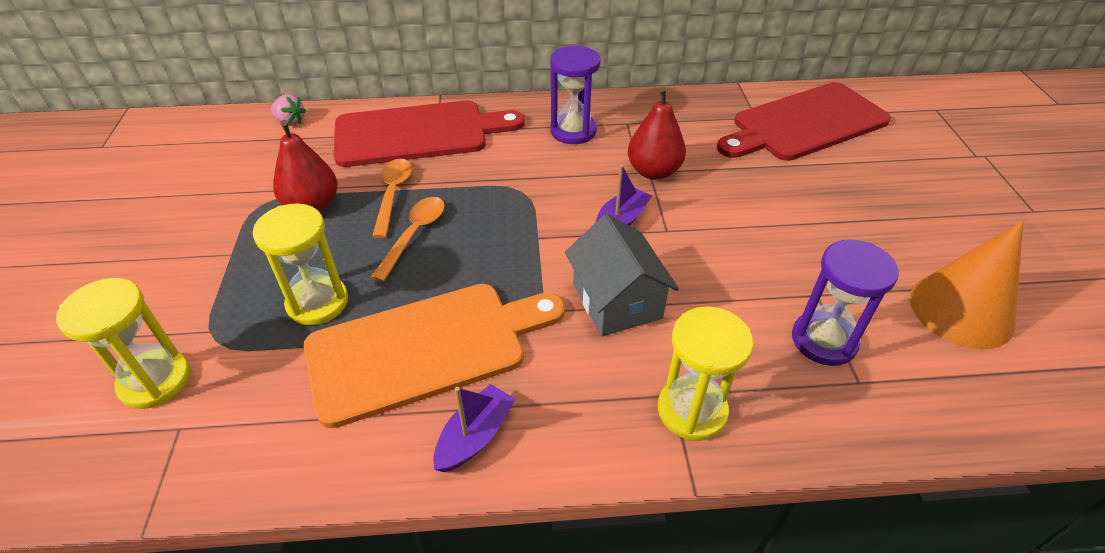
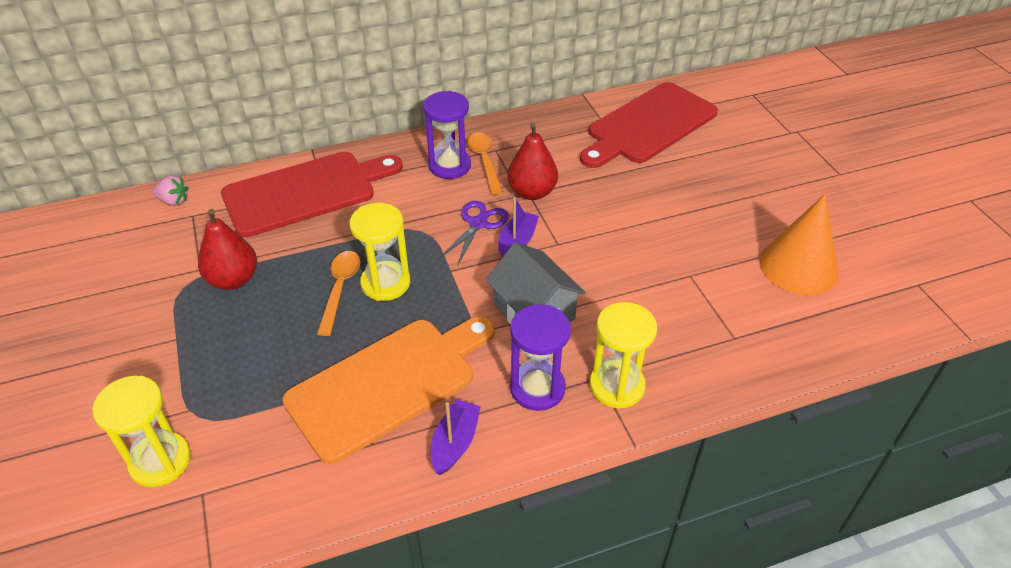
camera: 15 degrees left, 0 degrees up
yellow hourglass [253,203,348,325] -> yellow hourglass moved to [350,203,410,301]
orange spoon [372,159,412,238] -> orange spoon moved to [468,132,503,195]
purple hourglass [792,239,899,366] -> purple hourglass moved to [510,304,571,411]
none -> purple scissors [439,201,509,264]

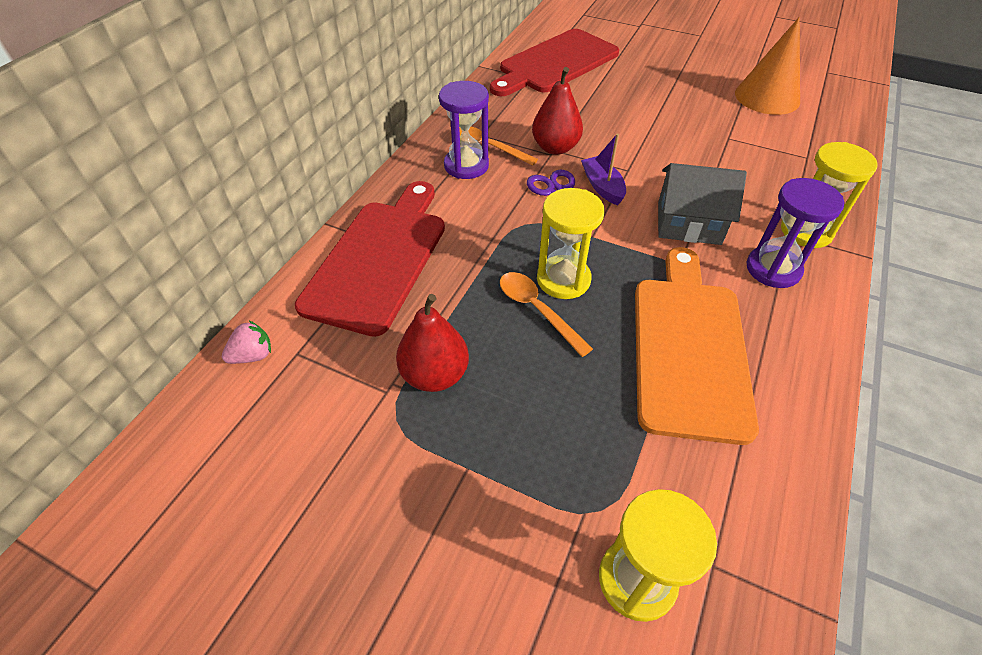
camera: 45 degrees left, 5 degrees up
purple boat [431,399,481,475] -> none
red cutting board [580,82,718,168] -> red cutting board turned 45 degrees clockwise [490,29,619,96]

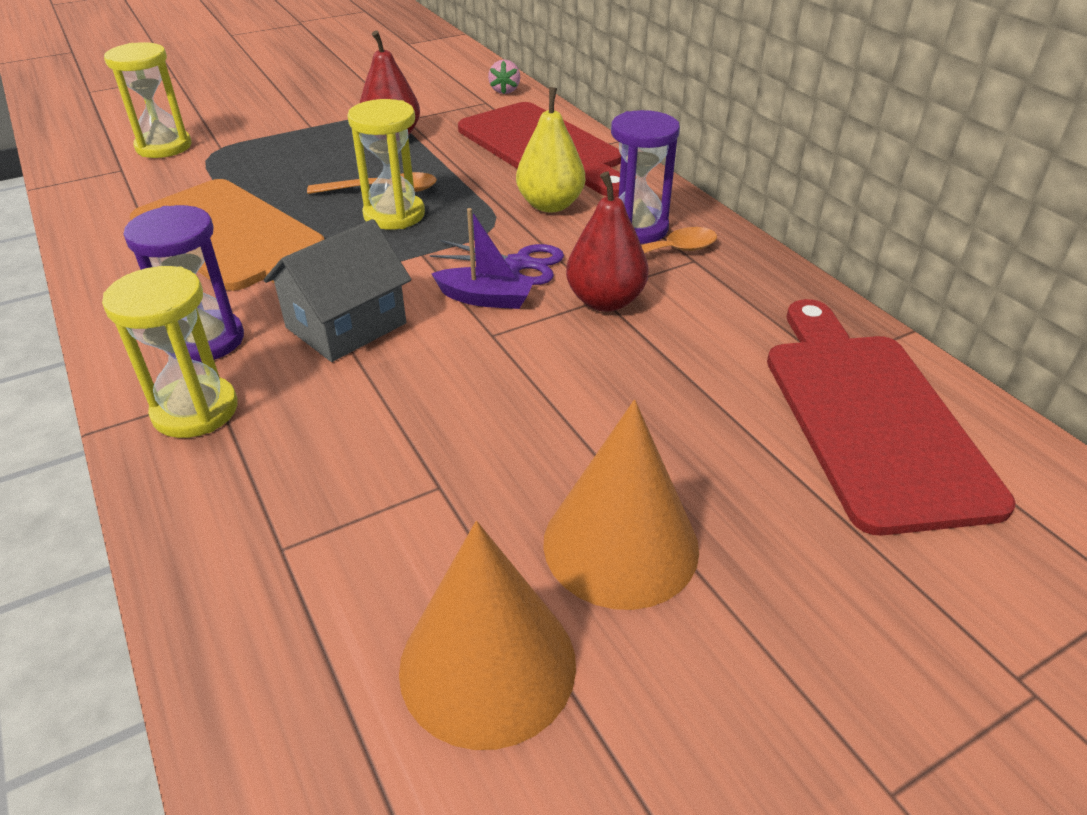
camera: 125 degrees right, 10 degrees down
none -> yellow pear [516,87,585,212]
none -> orange cone [543,400,699,610]

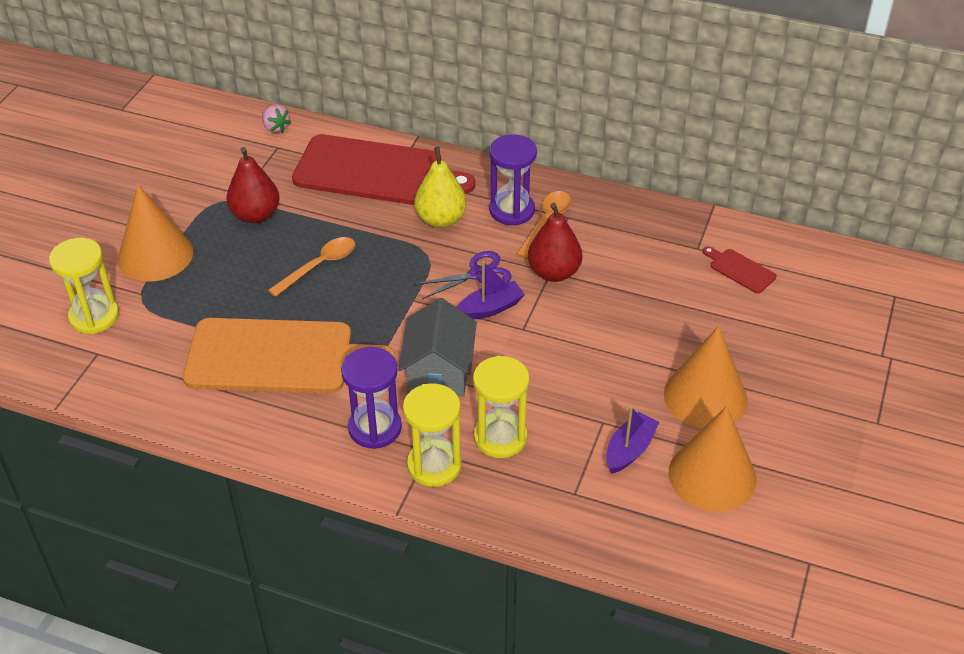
camera: 40 degrees left, 5 degrees up
yellow hourglass [347,99,425,230] -> yellow hourglass moved to [473,356,529,458]
red cutting board [767,299,1016,535] -> red cutting board [703,246,776,293], size x0.40
none -> orange cone [118,185,193,281]
none -> purple boat [606,406,659,473]

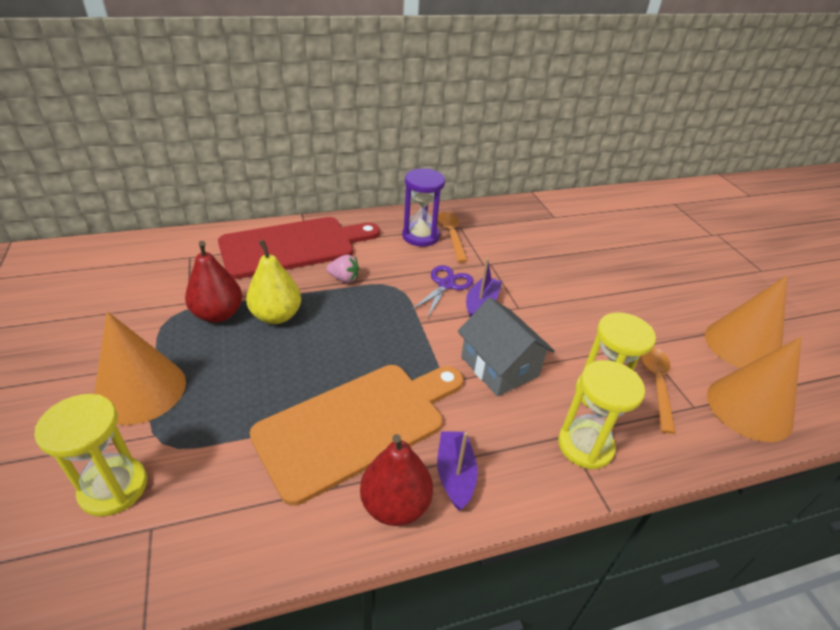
camera: 40 degrees left, 5 degrees down
pink strawberry [262,104,291,133] -> pink strawberry moved to [326,255,359,283]
orange spoon [268,237,355,297] -> orange spoon moved to [641,347,676,434]
purple hourglass [341,347,402,449] -> none
yellow pear [414,147,467,228] -> yellow pear moved to [246,240,301,324]
red pear [528,203,582,282] -> red pear moved to [360,434,433,526]
purple boat [606,406,659,473] -> purple boat moved to [437,432,478,510]
orange cone [664,326,747,428] -> orange cone moved to [707,337,802,442]
red cutting board [703,246,776,293] -> none

